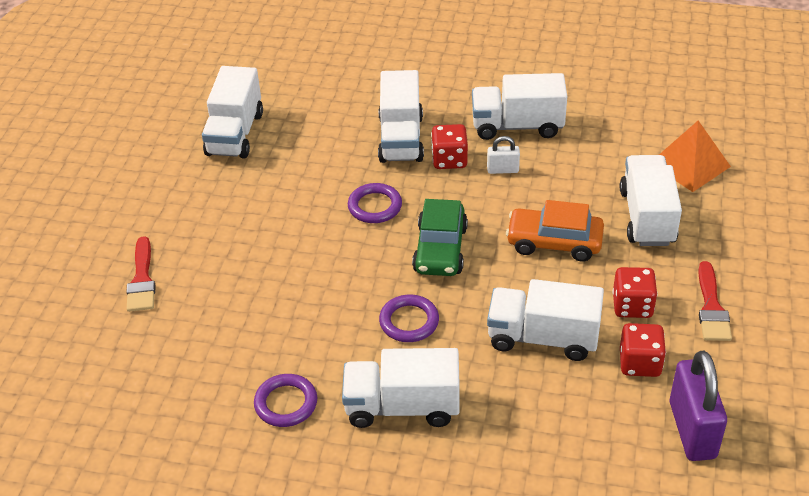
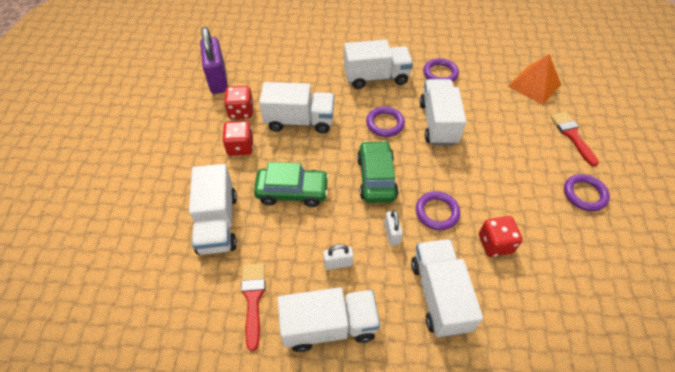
camera: 170 degrees right, 10 degrees up
white truck [202,66,263,159] -> white truck moved to [420,79,466,146]
red dice [431,124,468,169] -> red dice moved to [479,216,523,257]
orange car [506,200,604,262] -> green car [254,162,329,207]
orange pyramid [659,121,731,192] -> orange pyramid moved to [508,54,561,105]
red brush [698,261,732,341] -> red brush moved to [241,263,265,351]
none -> white padlock [385,210,402,246]
none -> purple ring [564,174,610,211]

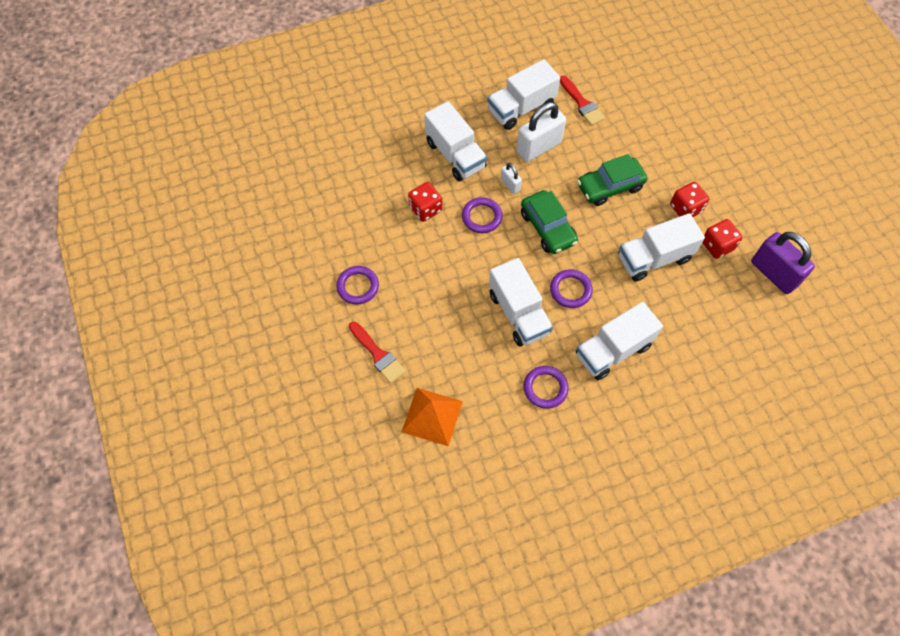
camera: 155 degrees right, 10 degrees up
white truck [189,164,237,255] -> none
white padlock [323,244,353,270] -> white padlock [516,102,566,162], size x2.01

